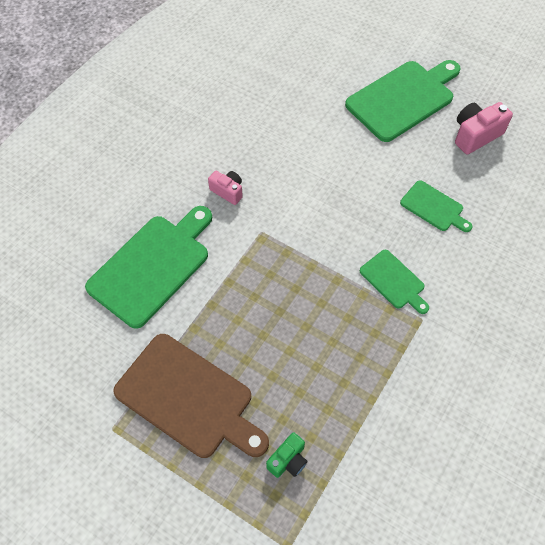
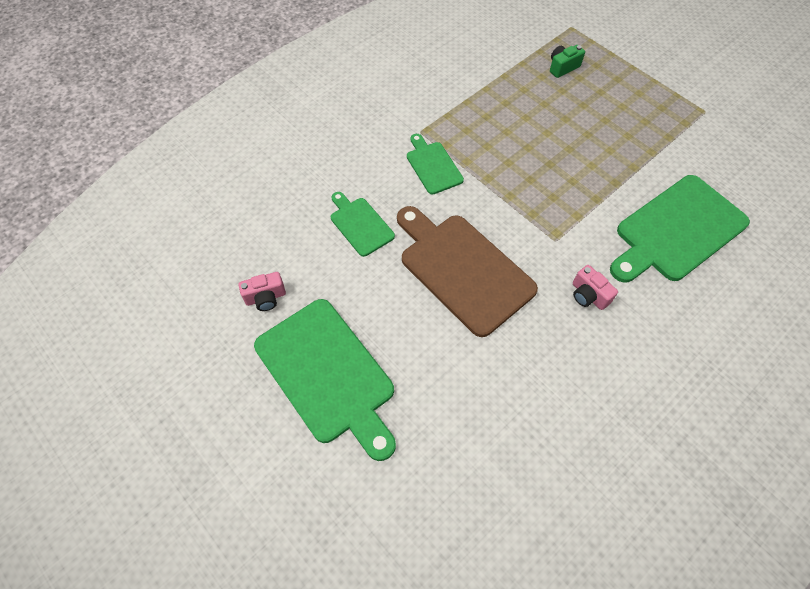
camera: 165 degrees left, 0 degrees up
brown cutting board [113,334,269,458] -> brown cutting board moved to [397,206,538,337]
green cutting board [345,60,461,142] -> green cutting board turned 105 degrees counterclockwise [254,299,396,461]
pink camera [455,102,513,155] -> pink camera [239,272,286,311], size x0.63

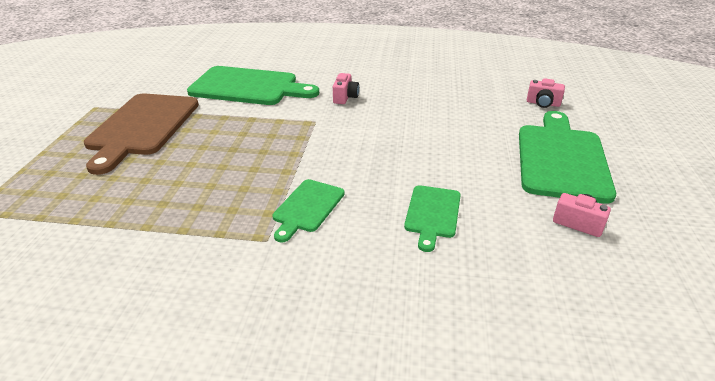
camera: 130 degrees left, 25 degrees down
brown cutting board [397,206,538,337] -> brown cutting board moved to [84,93,199,175]
green camera [550,45,585,78] -> none
none -> pink camera [527,78,565,108]

